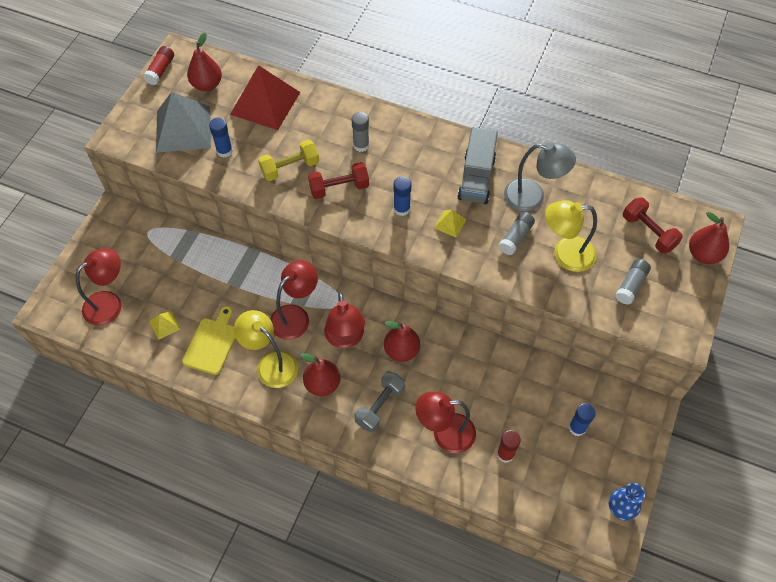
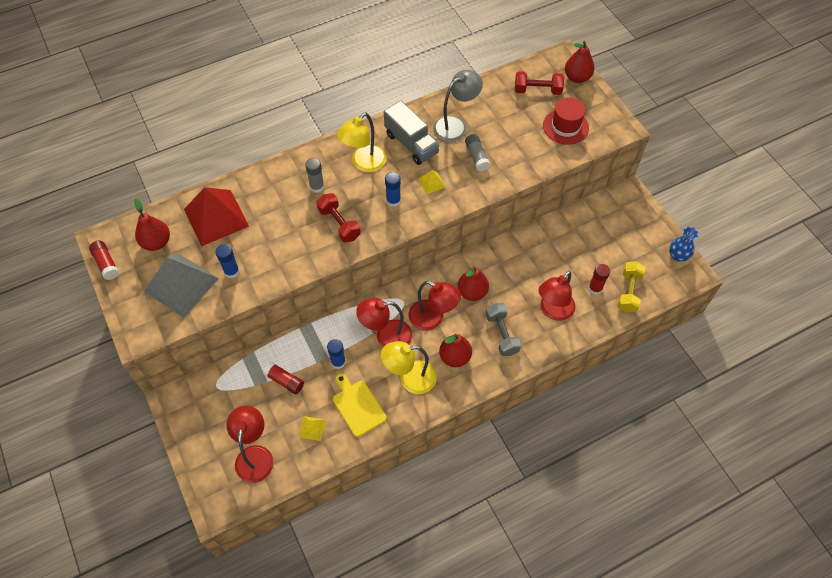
camera: 50 degrees left, 0 degrees up
yellow dumbbell [258,140,319,181] -> yellow dumbbell moved to [617,261,646,313]
red lamp [270,260,318,340] -> red lamp turned 90 degrees counterclockwise [356,298,412,347]
red dumbbell [308,162,369,199] -> red dumbbell turned 60 degrees counterclockwise [317,193,361,243]
yellow lamp [545,200,597,272] -> yellow lamp moved to [337,112,386,172]
blue glue stick [569,403,596,436] -> blue glue stick moved to [327,339,346,369]
grey glue stick [615,259,651,304] -> red hat [543,97,589,145]
none -> red glue stick [263,362,304,394]

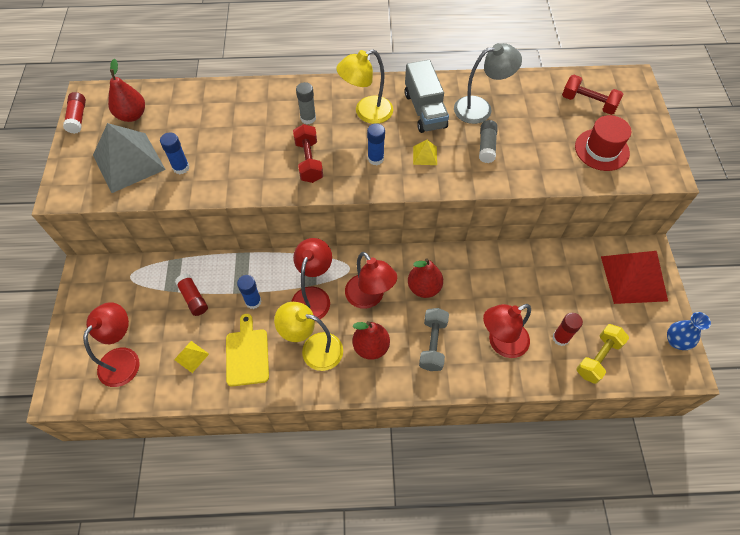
camera: 25 degrees right, 0 degrees up
red pyramid [184,187,249,247] -> red pyramid moved to [601,251,668,304]
red lamp [356,298,412,347] -> red lamp turned 90 degrees clockwise [291,238,332,319]
red pear [565,41,595,83] -> none

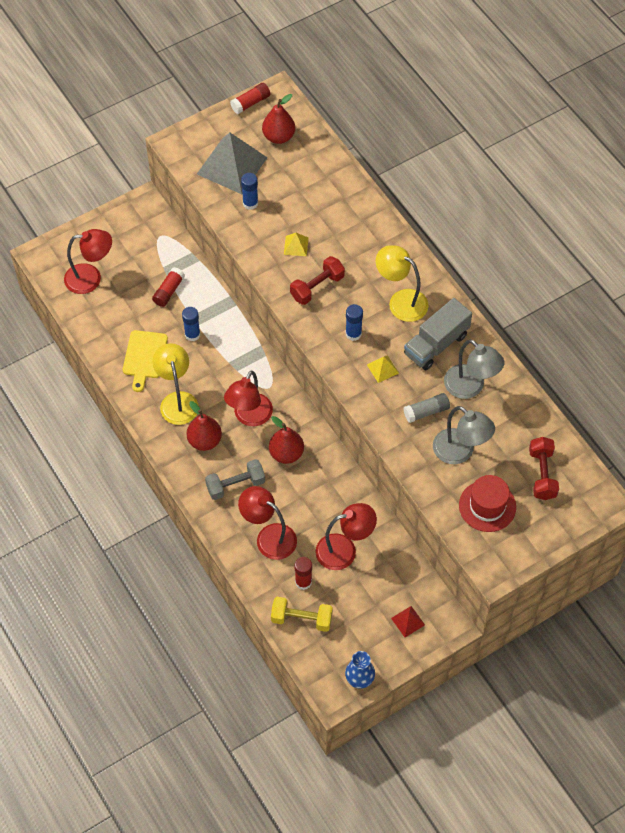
camera: 60 degrees right, 0 degrees up
yellow pyramid [174,341,209,373] -> yellow pyramid moved to [284,233,309,256]
yellow cutting board [226,314,269,387] -> yellow cutting board turned 135 degrees clockwise [123,330,168,392]
red lamp [291,238,332,319] -> red lamp moved to [315,503,377,570]
grey glue stick [296,82,316,124] -> none
red pyramid [601,251,668,304] -> red pyramid [391,606,425,637], size x0.43
none -> grey lamp [433,406,495,464]

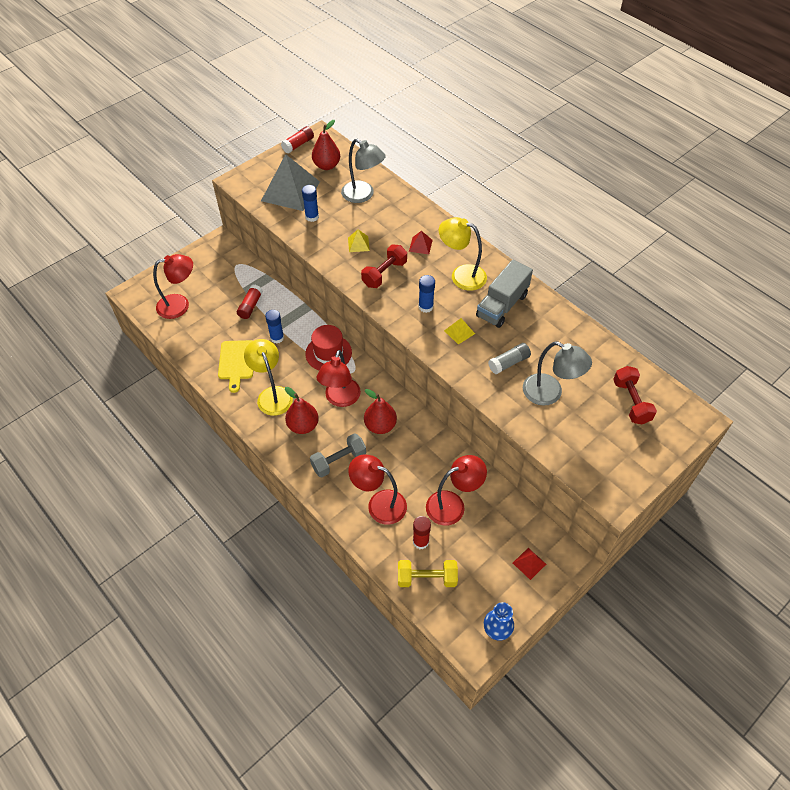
camera: 10 degrees left, 5 degrees down
grey lamp [444,339,504,399] -> grey lamp moved to [341,139,386,203]
red hat [459,475,516,532] -> red hat moved to [305,325,352,370]
none -> red pyramid [409,231,433,254]

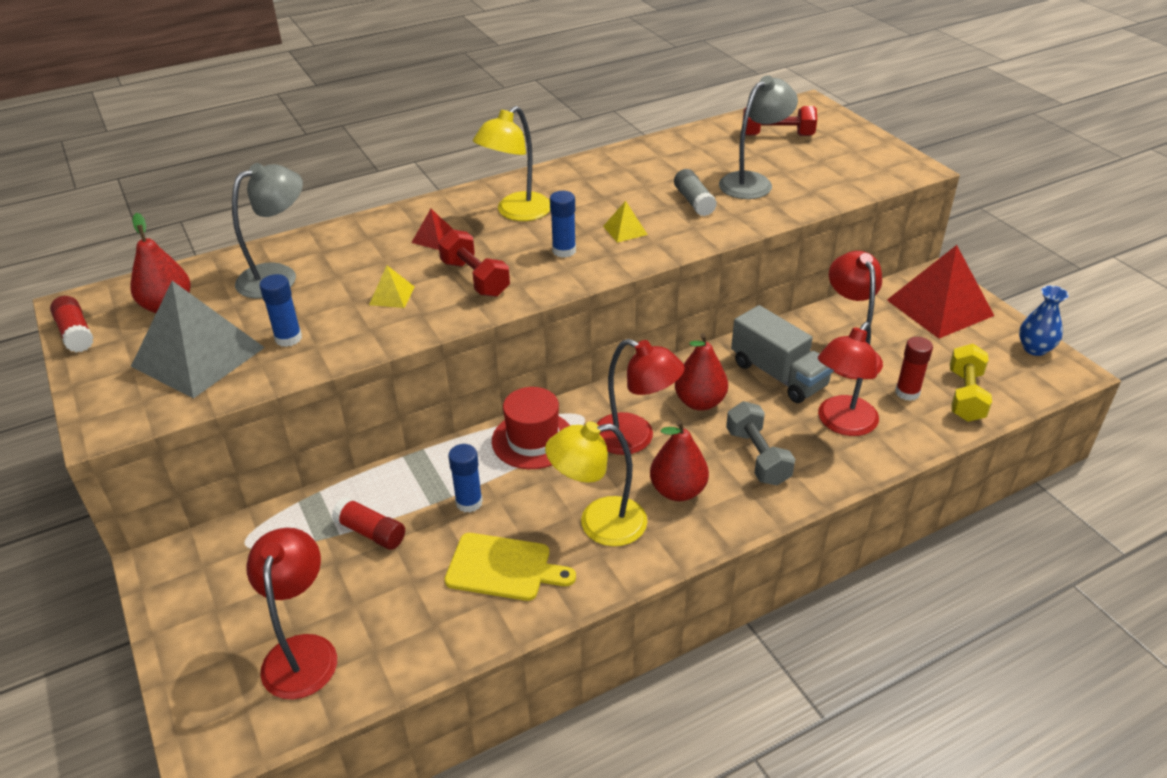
camera: 75 degrees left, 15 degrees down
grey truck [476,260,533,328] -> grey truck moved to [731,305,834,403]
red pyramid [513,548,546,580] -> red pyramid [887,245,994,338], size x2.34

